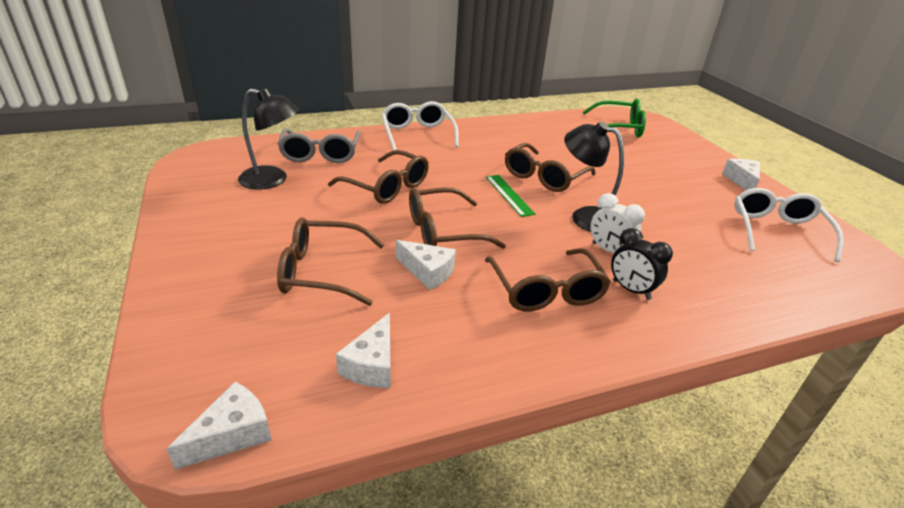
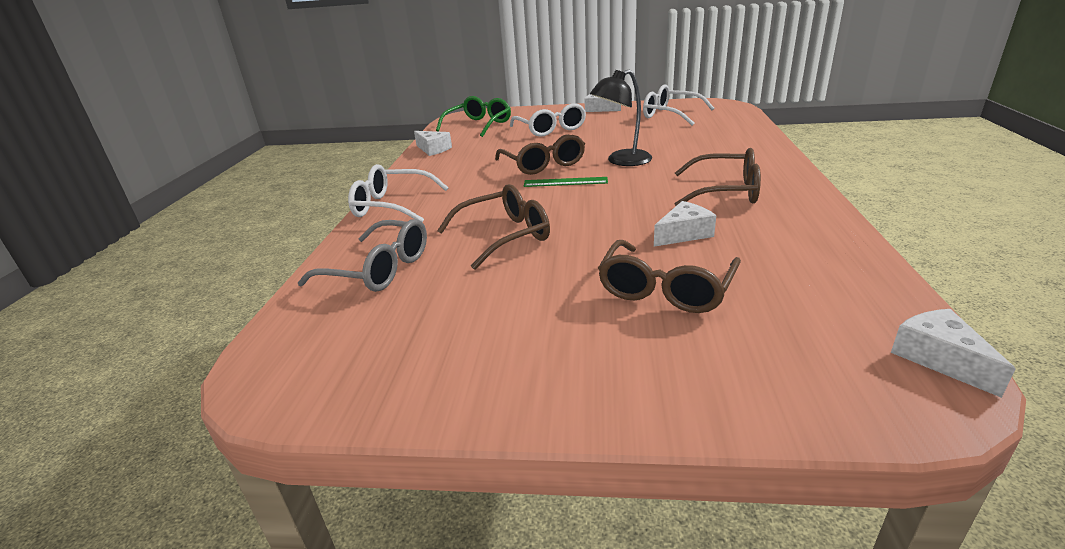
camera: 60 degrees left, 5 degrees down
black lamp [238,88,299,190] -> none
white cheese [336,313,391,388] -> white cheese moved to [414,131,452,156]
brown glasses [409,187,506,249] -> none
white clock [590,193,645,253] -> none
black clock [611,228,673,300] -> none
none -> white glasses [510,103,586,137]

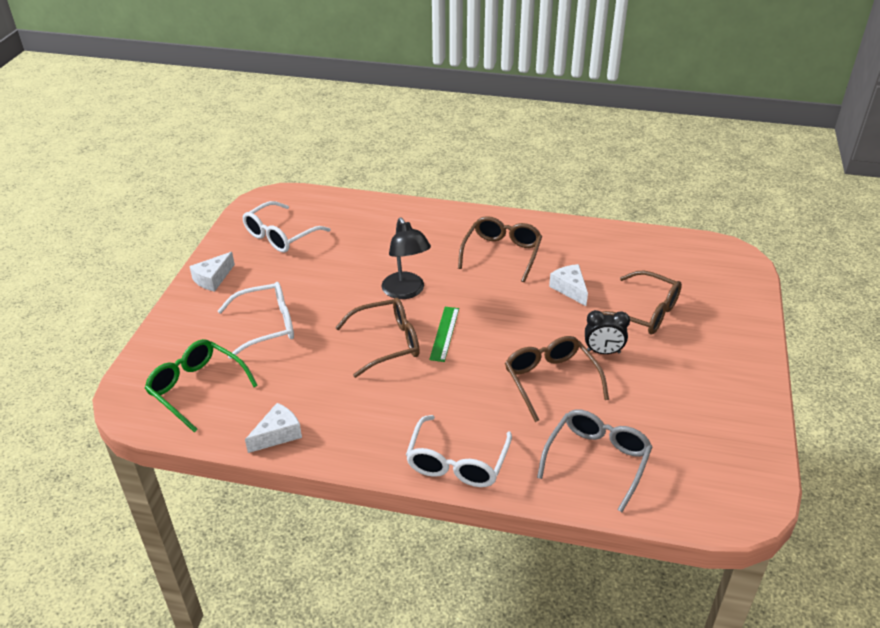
camera: 85 degrees left, 10 degrees up
white cheese [891,309,1016,398] -> none
none -> black clock [585,310,630,354]

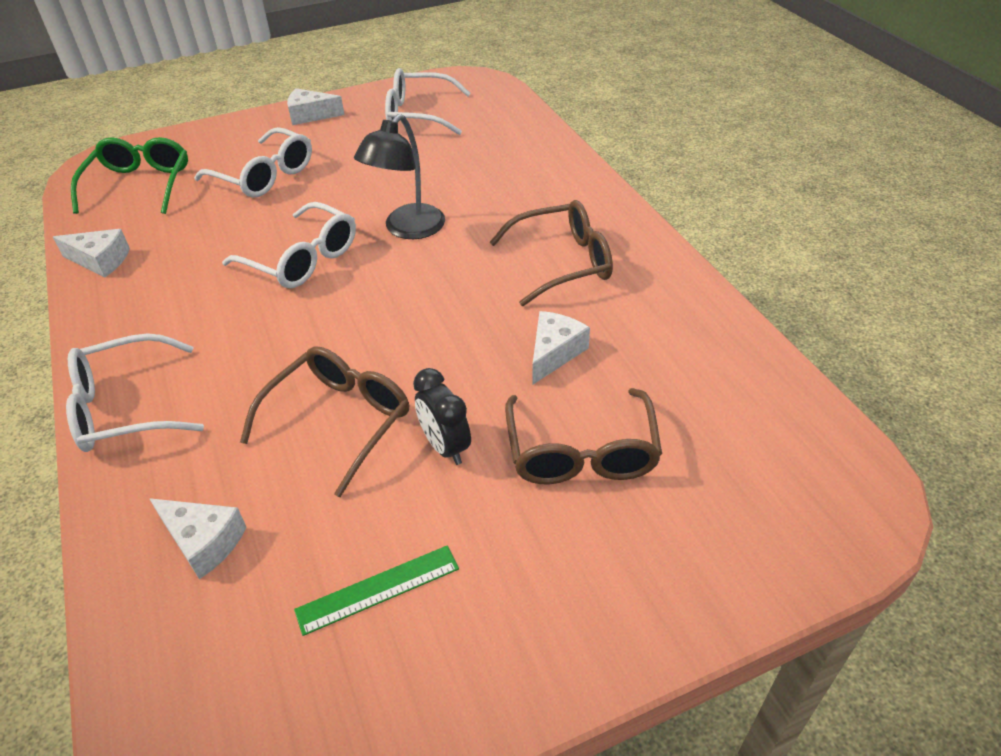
camera: 55 degrees right, 5 degrees up
brown glasses [335,298,420,378] -> white glasses [222,202,356,288]
green ruler [429,307,459,362] -> green ruler moved to [294,545,459,636]
grey glasses [537,409,652,512] -> white cheese [149,498,246,579]

